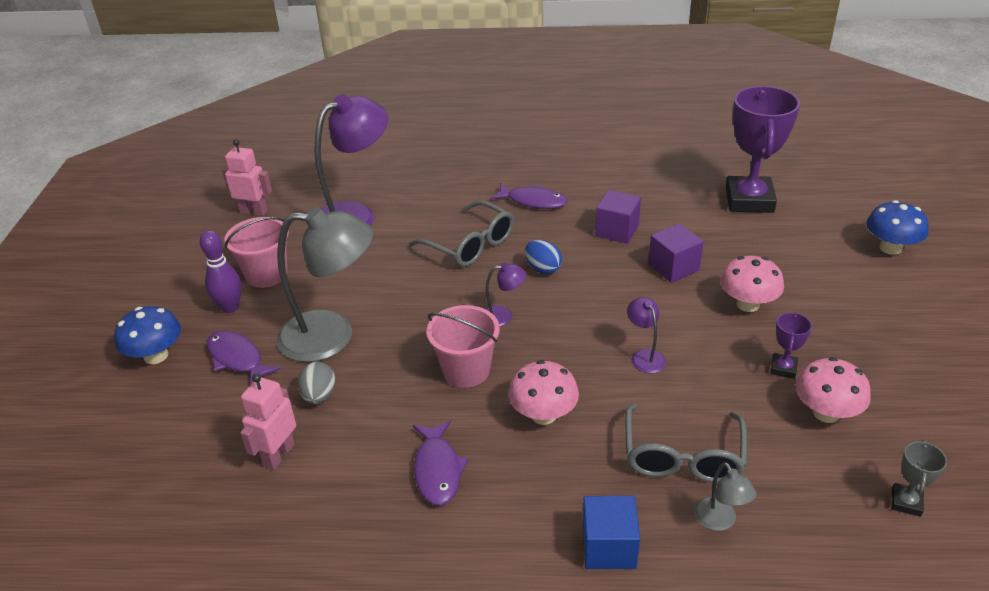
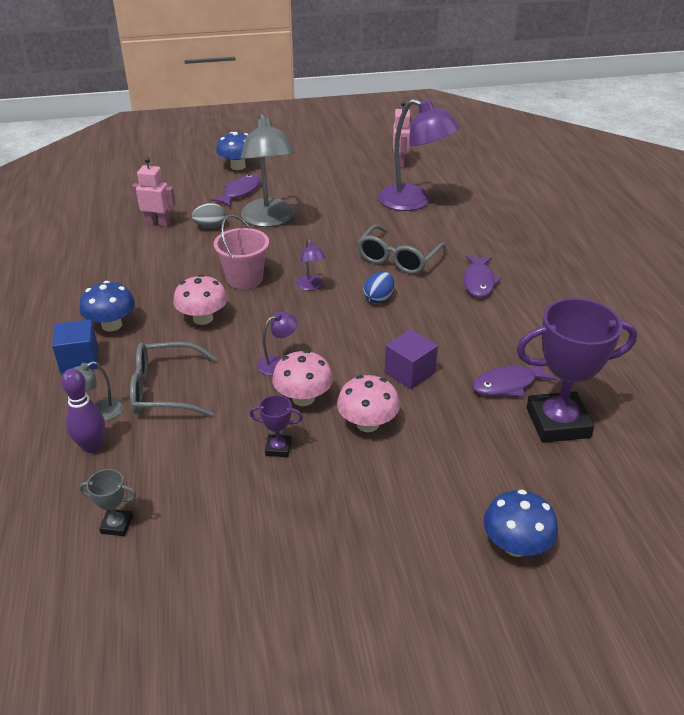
camera: 75 degrees right, 0 degrees up
purple bowling pin [200,230,242,313] -> purple bowling pin moved to [61,369,105,453]
pink bucket [224,217,289,288] -> none
purple fish [413,420,469,505] -> purple fish moved to [472,366,557,397]
purple cube [595,190,641,244] -> none
pink mushroom [796,357,871,423] -> pink mushroom moved to [272,350,333,406]
none -> blue mushroom [80,281,135,332]

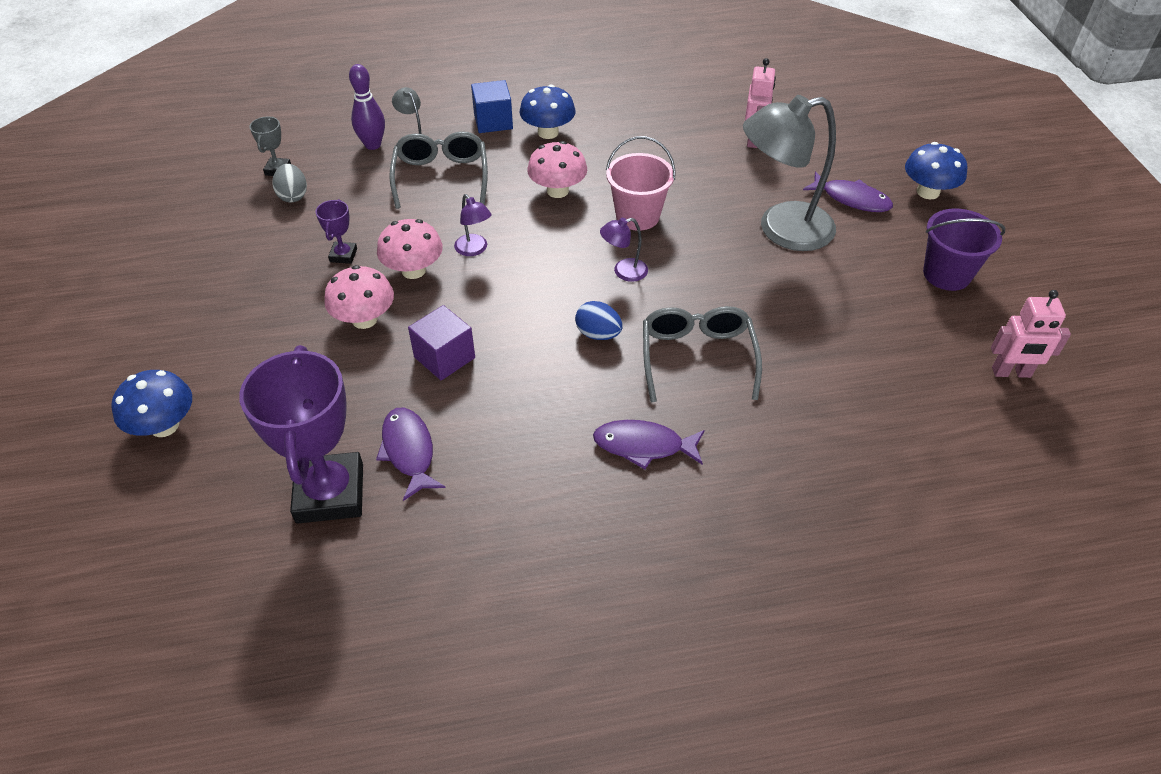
camera: 90 degrees right, 10 degrees up
grey egg [192,203,225,228] -> grey egg moved to [272,164,307,202]
grey glasses [357,225,447,274] -> grey glasses turned 60 degrees clockwise [643,306,762,402]
purple lamp [378,99,460,211] -> none
none -> purple bucket [923,209,1005,291]

